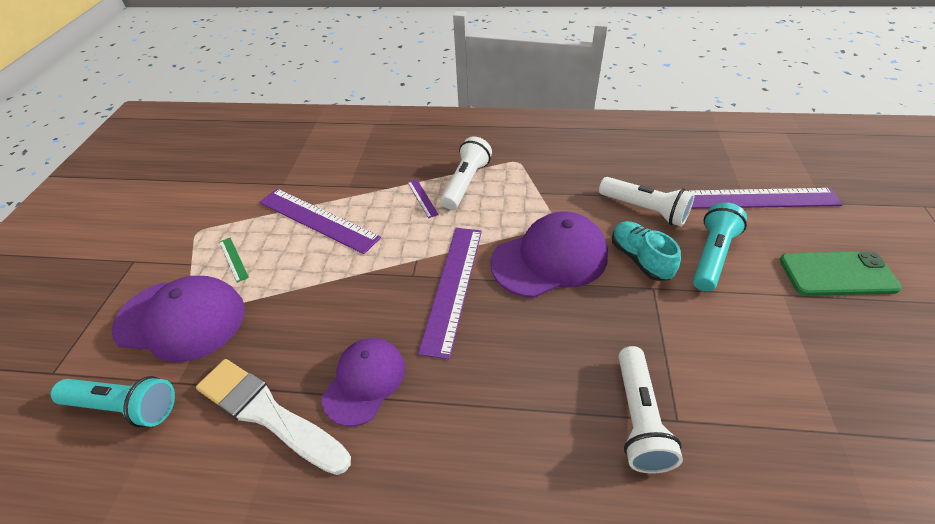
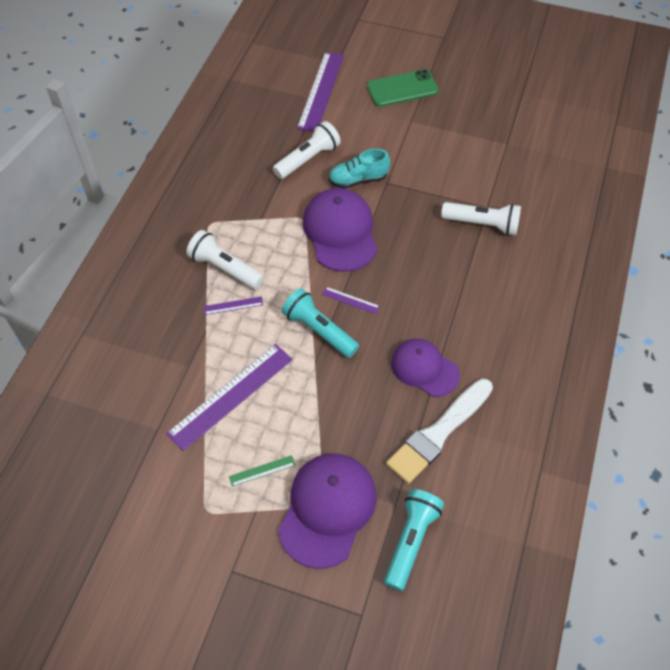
camera: 80 degrees left, 10 degrees up
purple ruler [418,228,482,359] -> purple ruler [322,287,380,314], size x0.43
turquoise flashlight [693,202,747,292] -> turquoise flashlight moved to [282,288,359,358]
green phone [780,251,902,296] -> green phone turned 60 degrees clockwise [367,69,439,107]

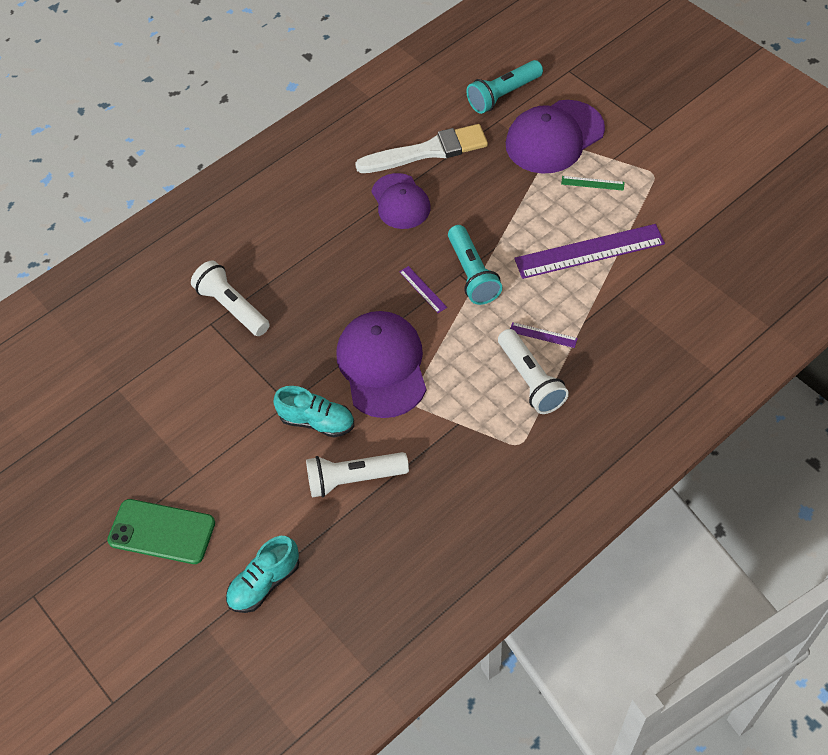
camera: 145 degrees left, 0 degrees up
purple ruler [297,52,344,132] -> turquoise shoe [226,536,299,613]
purple cap [303,188,377,272] -> purple cap turned 150 degrees clockwise [336,311,427,418]

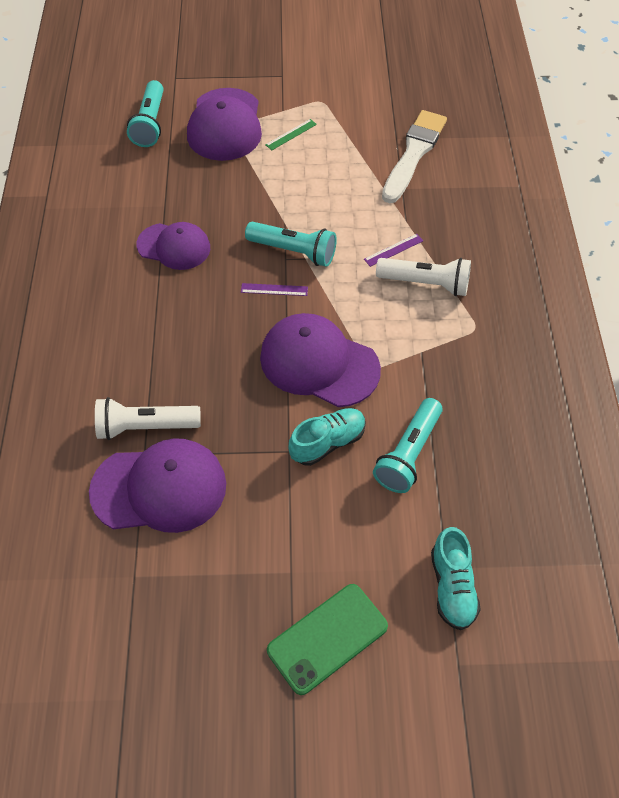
camera: 55 degrees left, 0 degrees up
white flashlight [306,452,409,498] -> turquoise flashlight [373,398,443,493]
white brush [355,124,488,173] -> white brush moved to [382,110,447,203]
purple ruler [514,224,665,279] -> none
none -> purple cap [89,438,226,533]

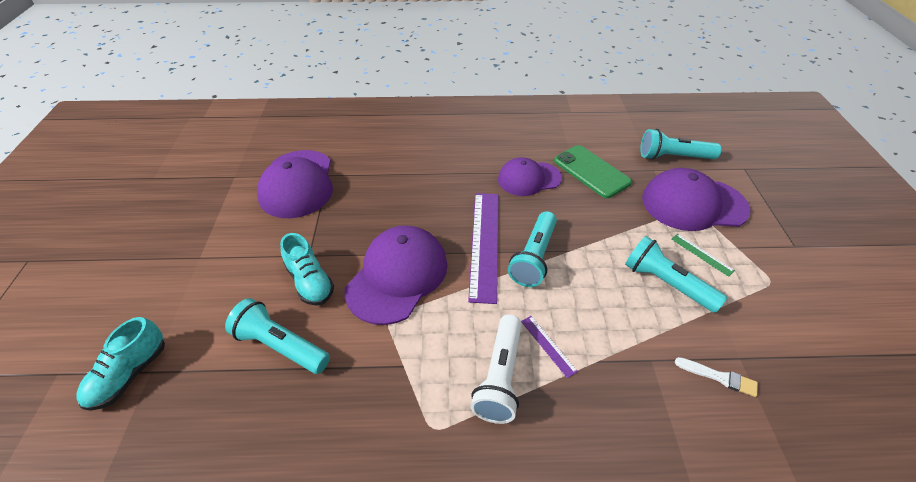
camera: 90 degrees right, 10 degrees down
white flashlight [95,397,201,440] -> none
purple cap [136,222,210,270] -> purple cap turned 60 degrees clockwise [498,157,562,196]
purple ruler [241,283,308,296] -> purple ruler [468,193,499,304], size x2.31
green phone [267,584,388,695] -> green phone moved to [554,145,632,198]
white brush [382,110,447,203] -> white brush [675,357,758,397], size x0.45
turquoise shoe [431,527,481,630] -> turquoise shoe turned 60 degrees counterclockwise [77,317,165,410]
none -> turquoise flashlight [625,236,727,313]

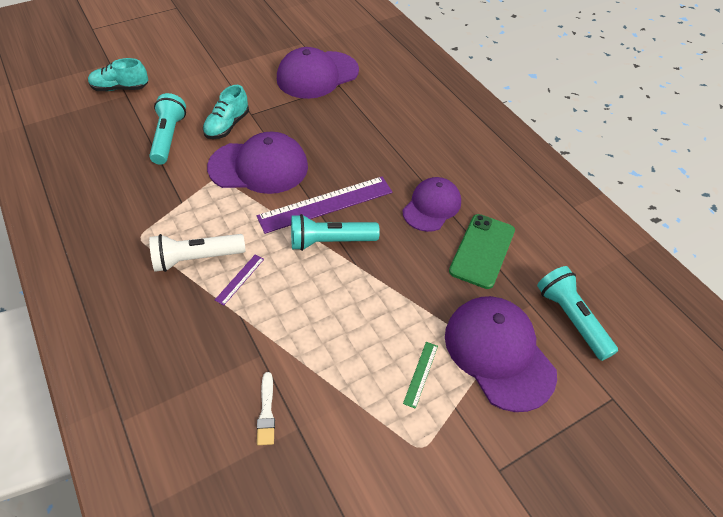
camera: 60 degrees right, 5 degrees up
purple cap [498,157,562,196] -> purple cap turned 75 degrees clockwise [403,177,461,232]
turquoise flashlight [625,236,727,313] -> none

